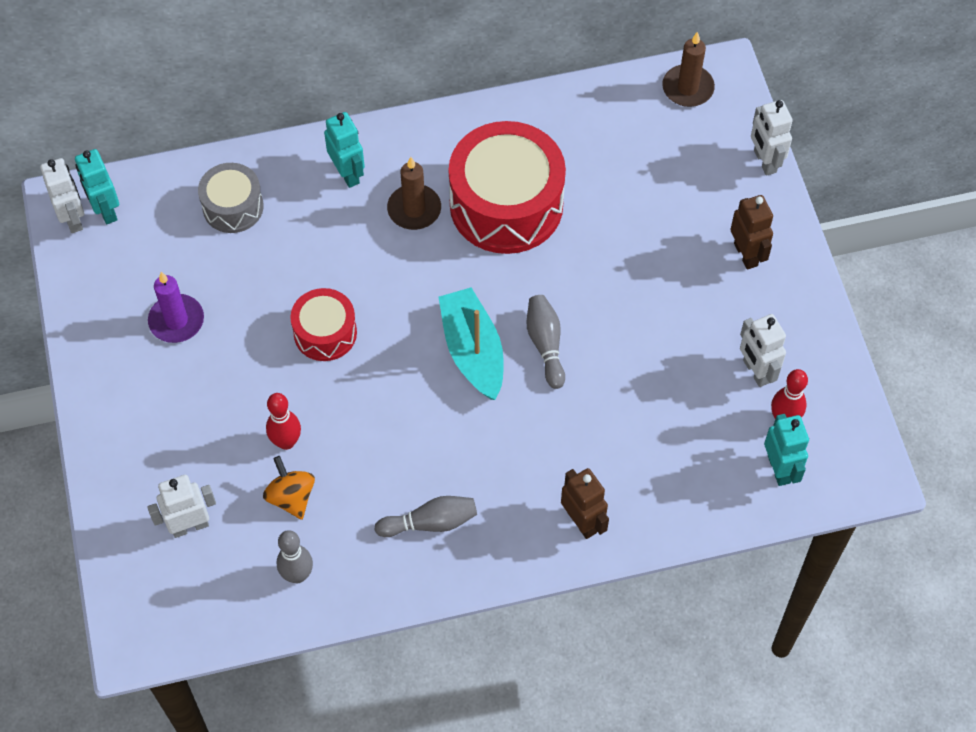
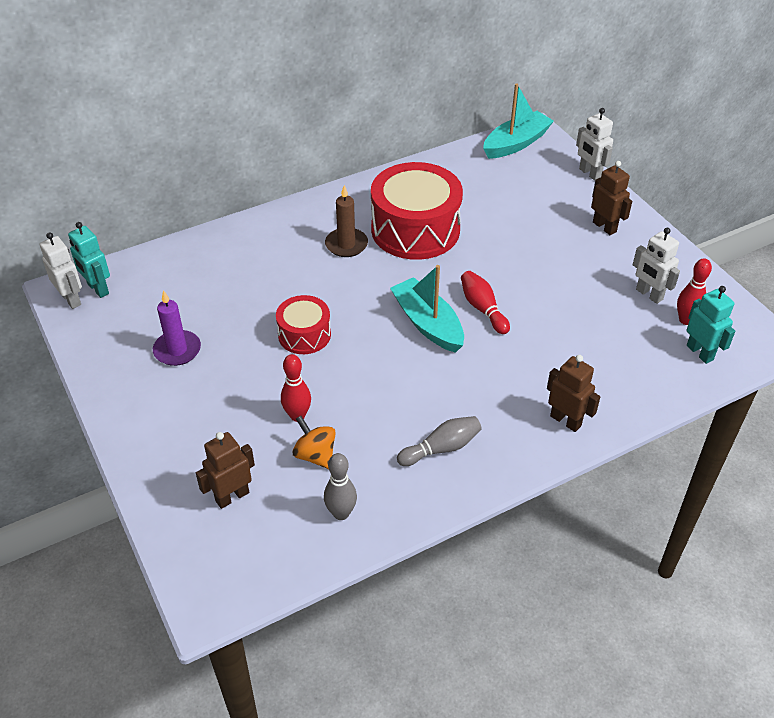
camera: 15 degrees left, 15 degrees down
white robot [147,475,216,538] -> brown robot [196,432,255,509]
grey drum [198,163,264,233] -> none
turquoise robot [324,112,365,188] -> none
grey bowling pin [527,295,565,389] -> red bowling pin [461,271,510,334]
brown candle [662,32,715,107] -> turquoise boat [483,83,554,159]

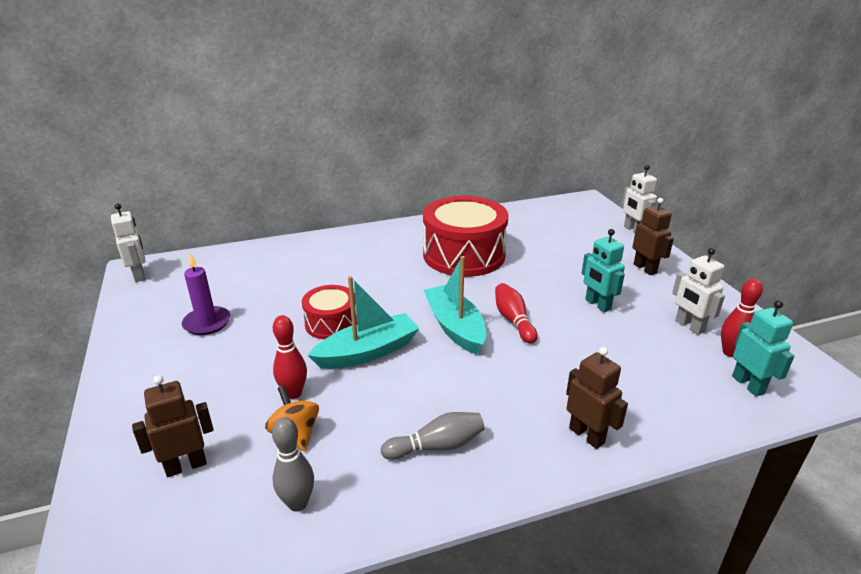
camera: 10 degrees right, 15 degrees down
turquoise robot [68,222,110,298] -> turquoise robot moved to [582,229,625,312]
brown candle [325,185,368,257] -> none
turquoise boat [483,83,554,159] -> turquoise boat moved to [308,276,420,369]

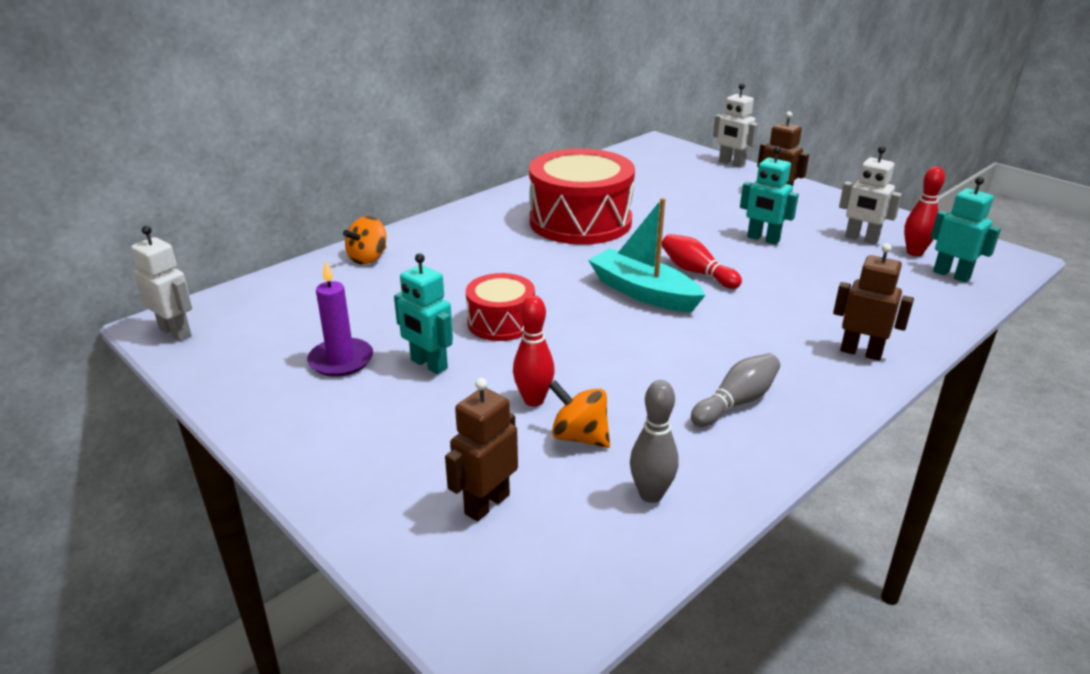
camera: 25 degrees left, 0 degrees up
turquoise boat [308,276,420,369] -> none
none -> orange spinning top [343,216,386,265]
none -> turquoise robot [394,253,453,374]

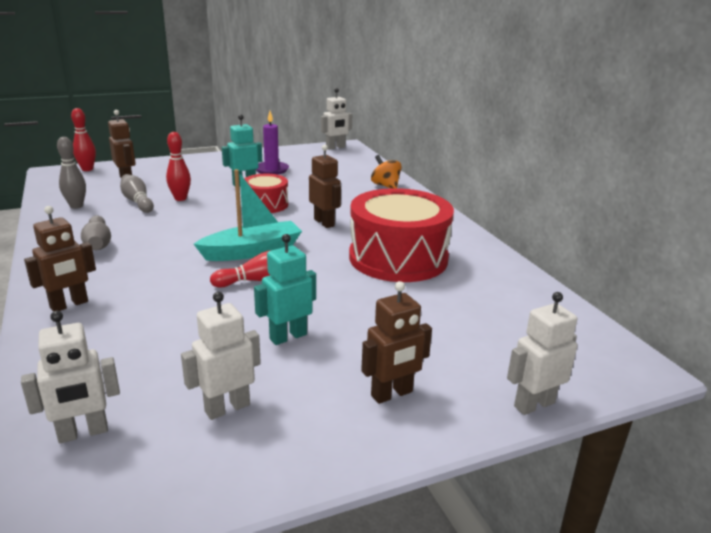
camera: 110 degrees right, 5 degrees down
orange spinning top [549,380,610,448] -> grey bowling pin [120,174,154,213]
red bowling pin [904,167,945,256] -> red bowling pin moved to [71,108,96,171]
turquoise robot [931,177,1001,283] -> white robot [21,311,120,443]
none -> brown robot [309,145,341,228]

